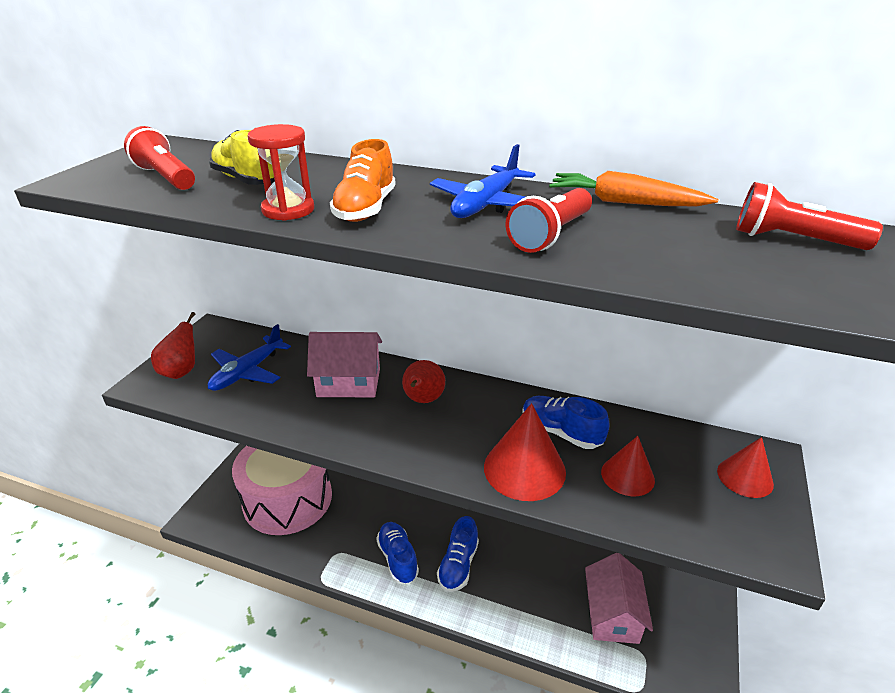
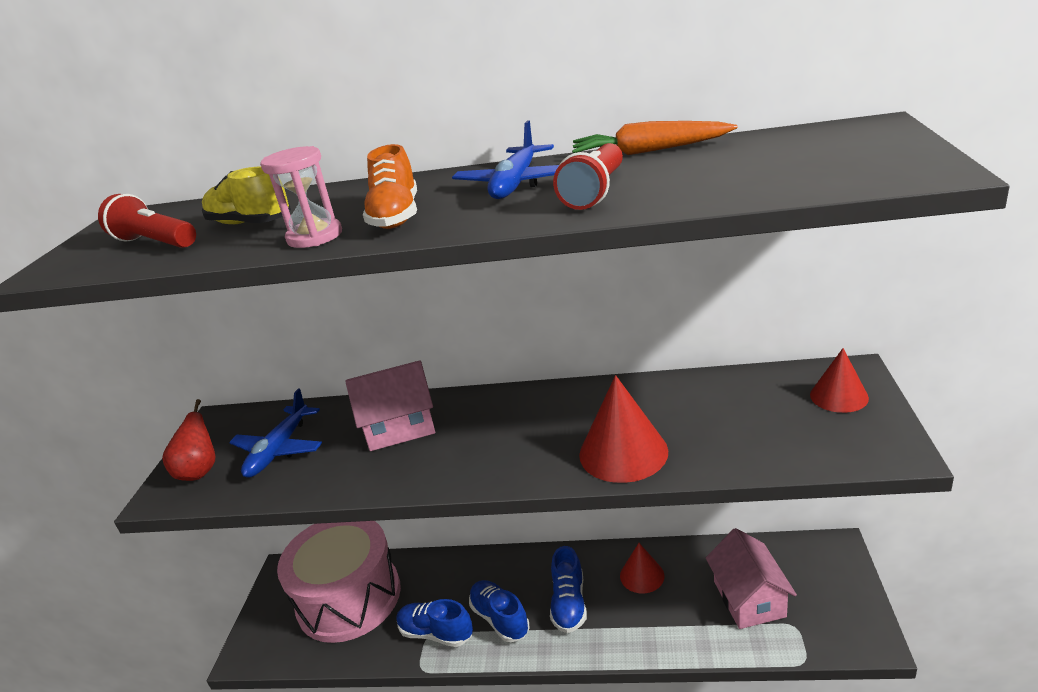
camera: 10 degrees left, 5 degrees down
red hourglass [247,124,314,221] -> pink hourglass [260,146,342,248]
red pear [402,360,445,403] -> none
blue shoe [522,396,610,449] -> blue shoe moved to [396,599,473,647]
red cone [601,436,655,496] -> red cone moved to [620,543,664,593]
red flashlight [736,182,883,250] -> none

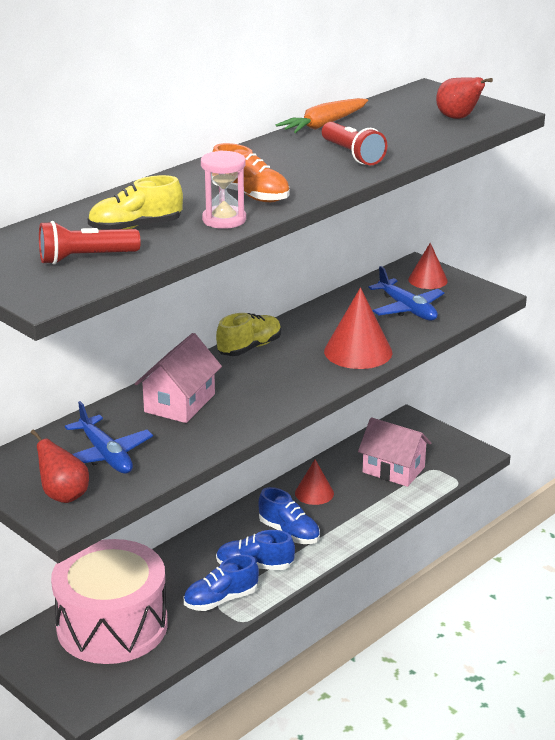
camera: 55 degrees left, 0 degrees up
blue plane [452,120,559,199] -> blue plane moved to [368,266,444,321]
none -> yellow shoe [216,313,281,356]
none -> red pear [436,77,493,119]

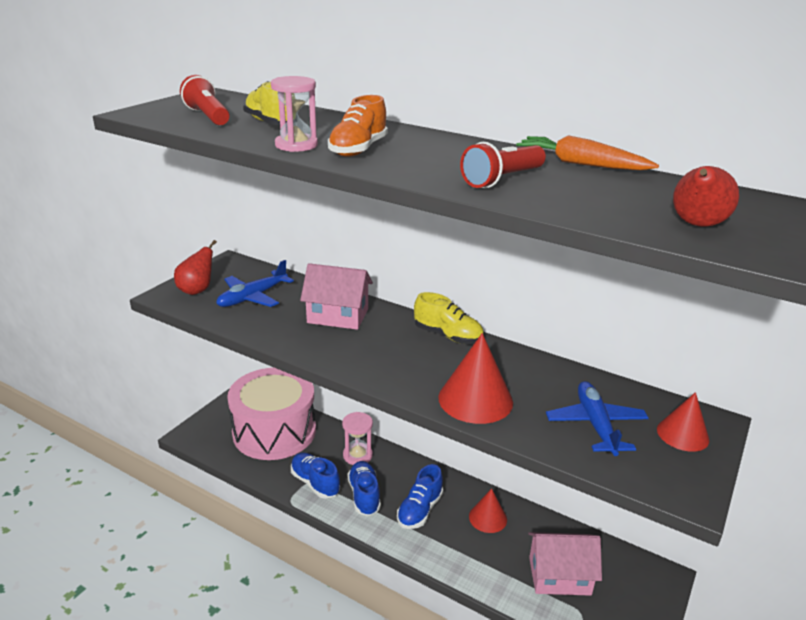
camera: 75 degrees right, 0 degrees up
pink house [358,417,431,487] -> pink house turned 75 degrees clockwise [528,532,602,596]
blue plane [368,266,444,321] -> blue plane turned 135 degrees clockwise [546,381,649,456]
none -> pink hourglass [342,412,373,465]

